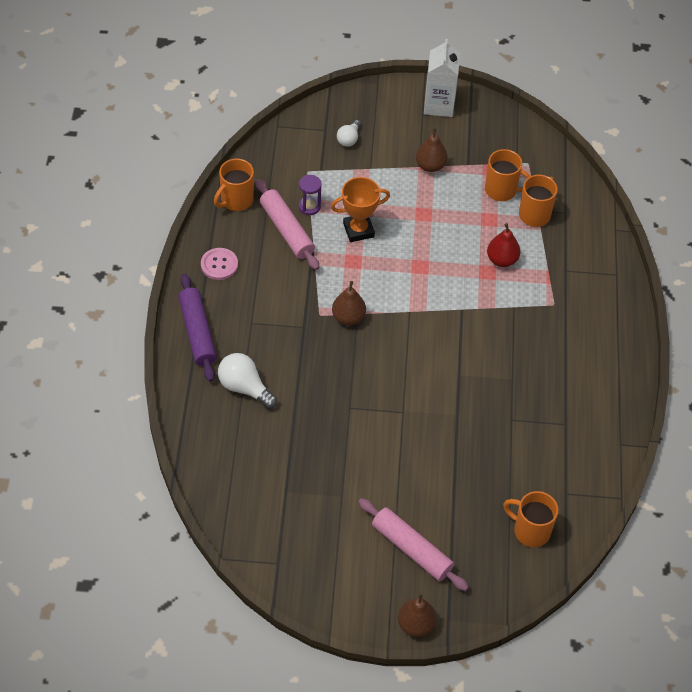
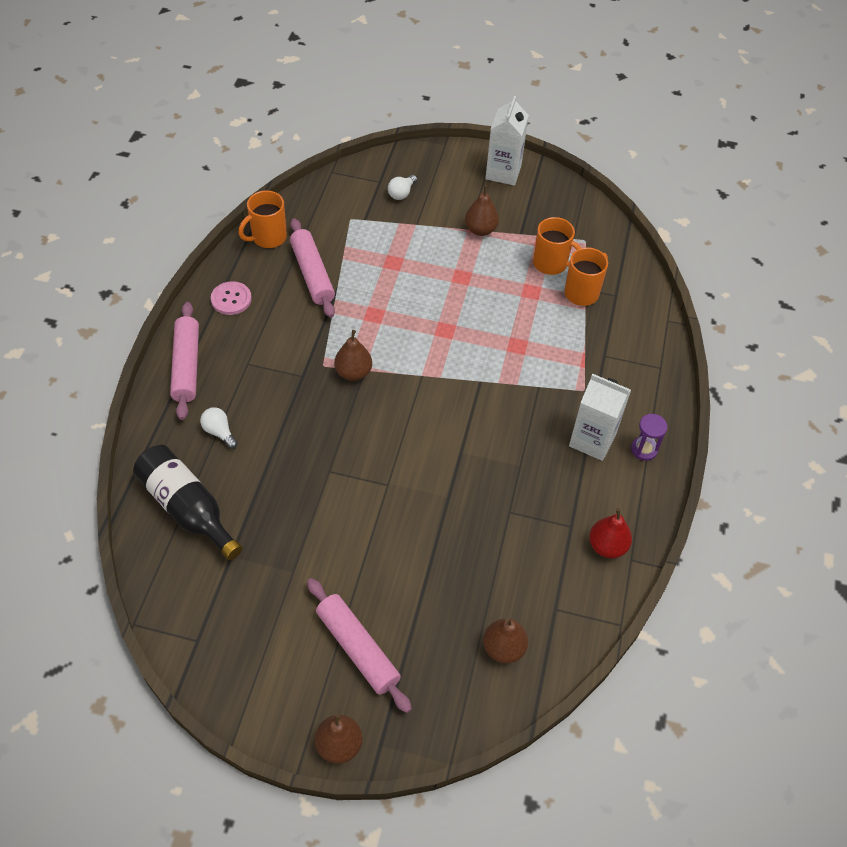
camera: 10 degrees right, 0 degrees up
purple rolling pin [178,274,217,382] -> pink rolling pin [170,302,199,420]
white light bulb [218,353,277,409] -> white light bulb [200,407,238,449], size x0.62
purple hourglass [299,175,322,215] -> purple hourglass moved to [631,414,668,461]
orange trophy [331,177,390,242] -> none
red pear [487,223,520,267] -> red pear moved to [589,508,632,558]
orange mug [503,491,559,547] -> brown pear [483,617,528,664]
none -> black bottle [133,445,243,560]
none -> white carton [569,374,631,461]

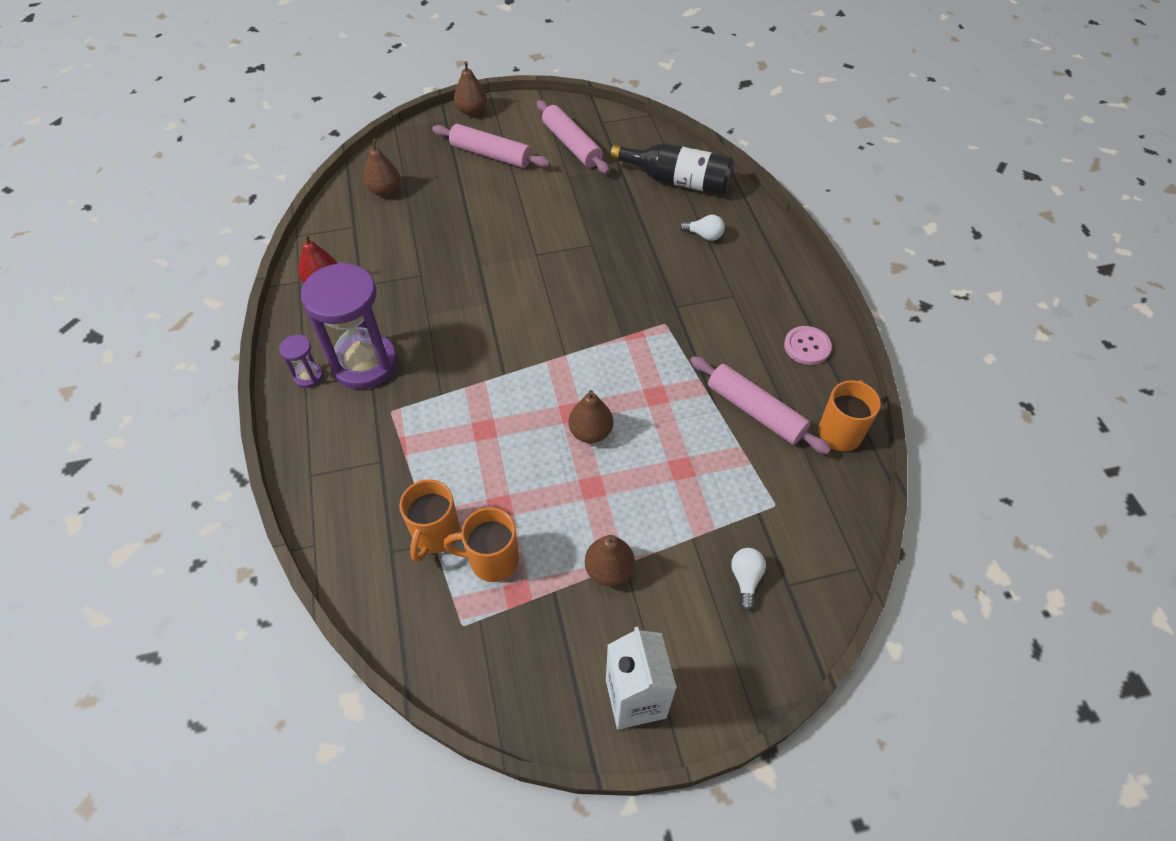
camera: 155 degrees right, 0 degrees up
pink rolling pin [170,302,199,420] -> pink rolling pin moved to [537,100,610,174]
brown pear [334,330,372,381] -> brown pear moved to [568,390,613,443]
white carton [569,374,631,461] -> purple hourglass [301,262,397,389]

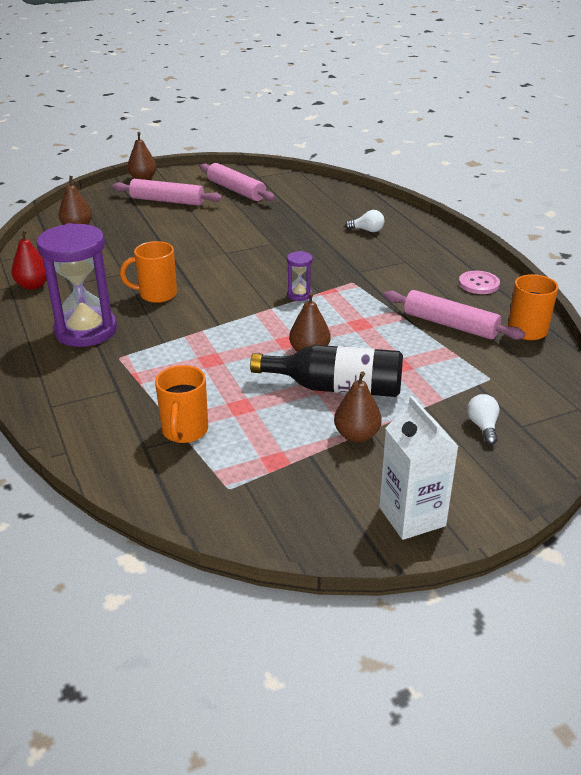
camera: 10 degrees left, 20 degrees down
purple hourglass [279,335,323,388] -> purple hourglass moved to [287,251,313,301]
orange mug [443,507,519,582] -> orange mug moved to [120,241,177,303]
black bottle [610,143,734,195] -> black bottle moved to [250,345,403,397]

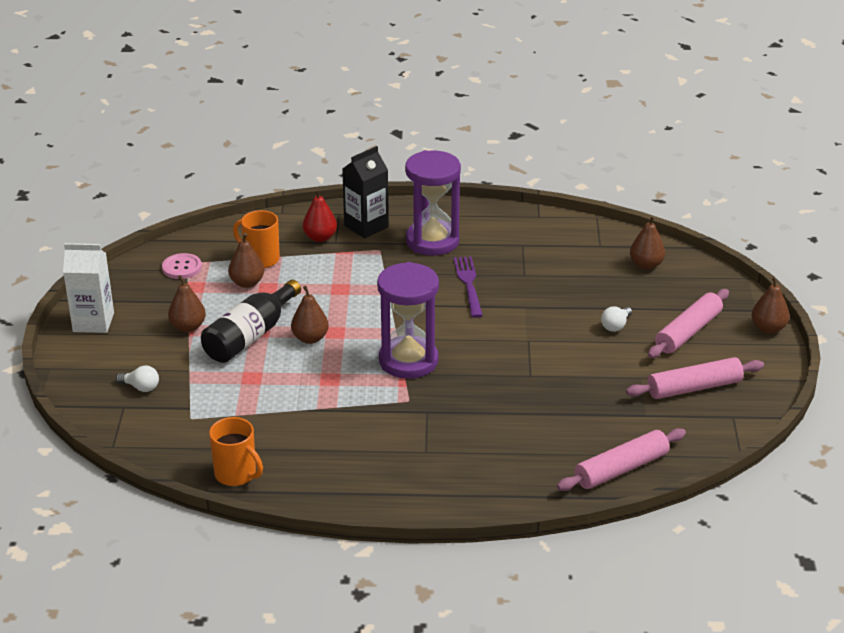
camera: 115 degrees right, 0 degrees up
red pear [11,229,47,290] -> red pear moved to [303,189,337,242]
orange mug [120,241,177,303] -> purple fork [454,256,483,318]
purple hourglass [287,251,313,301] -> purple hourglass [377,262,439,379], size x2.28
white light bulb [345,210,384,232] -> white light bulb moved to [601,306,632,332]
pink rolling pin [384,290,525,340] -> pink rolling pin moved to [557,428,686,491]
pink button [459,271,500,294] -> pink button moved to [162,253,202,279]
none -> brown pear [228,233,264,288]
none -> black carton [342,146,389,239]

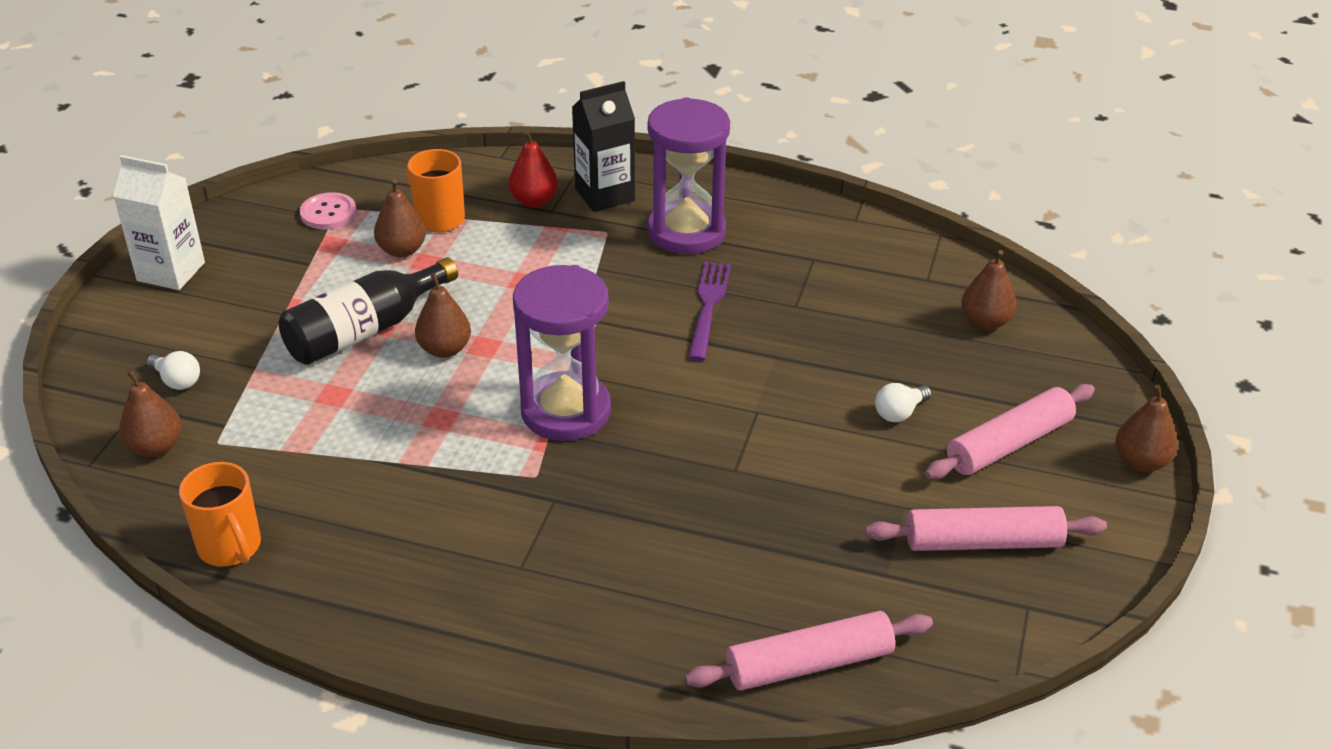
camera: 15 degrees right, 5 degrees up
brown pear [168,275,206,332] -> brown pear moved to [119,370,182,457]

